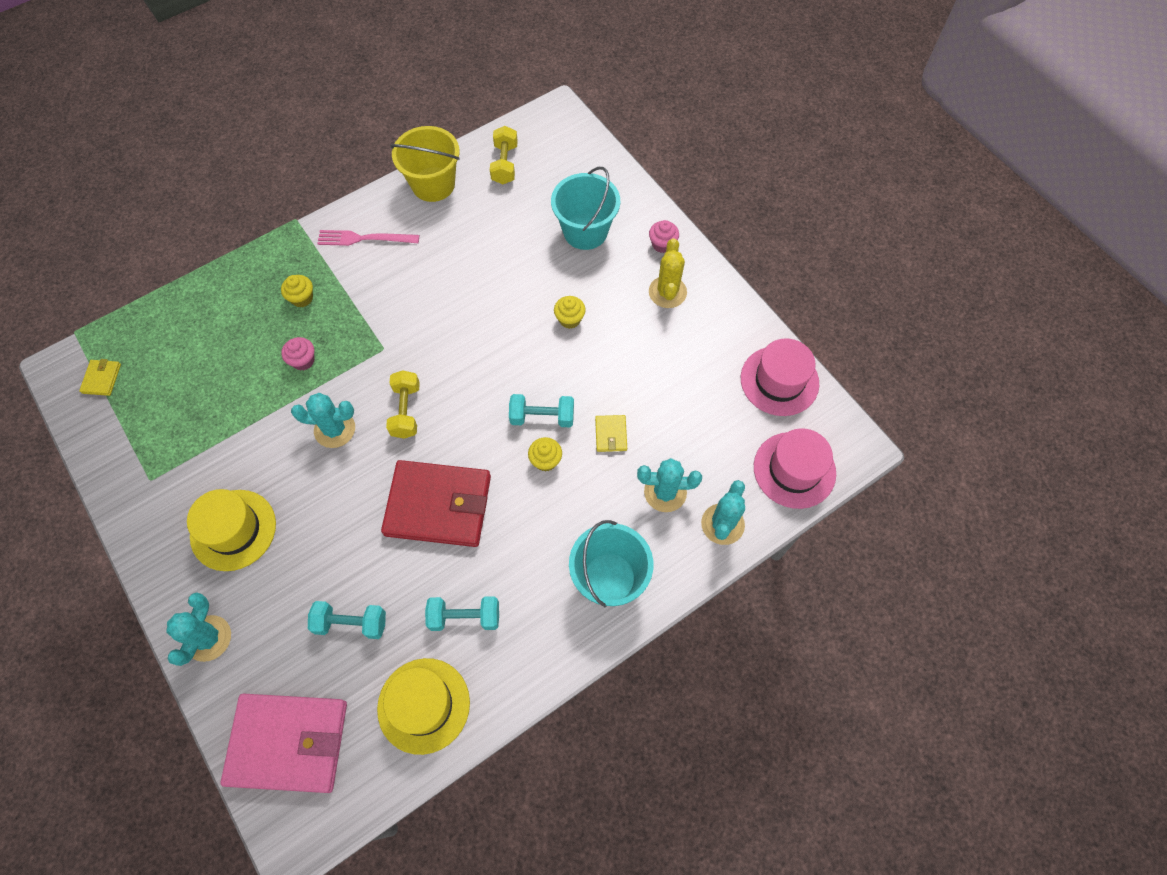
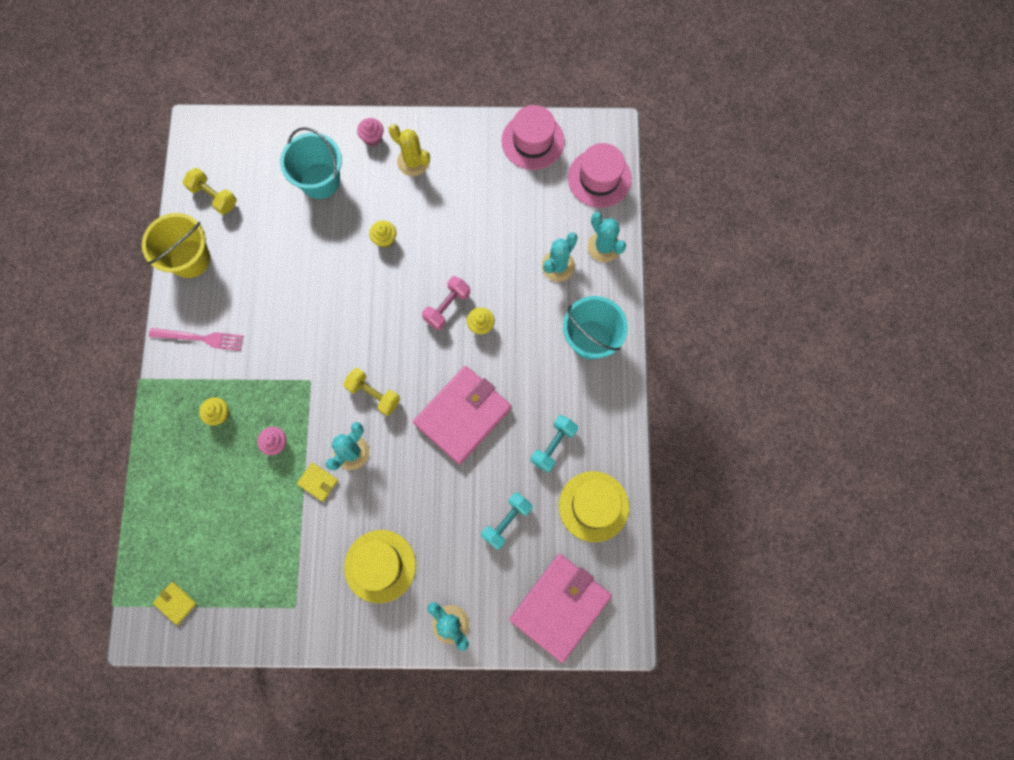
camera: 55 degrees left, 10 degrees up
pink fork [317,230,419,246] -> pink fork turned 120 degrees counterclockwise [149,328,244,351]
red wallet [381,460,491,547] -> pink wallet [413,366,511,464]
turquoise dumbbell [509,394,574,427] -> pink dumbbell [422,276,470,330]
yellow wallet [595,415,627,452] -> yellow wallet moved to [297,462,338,502]

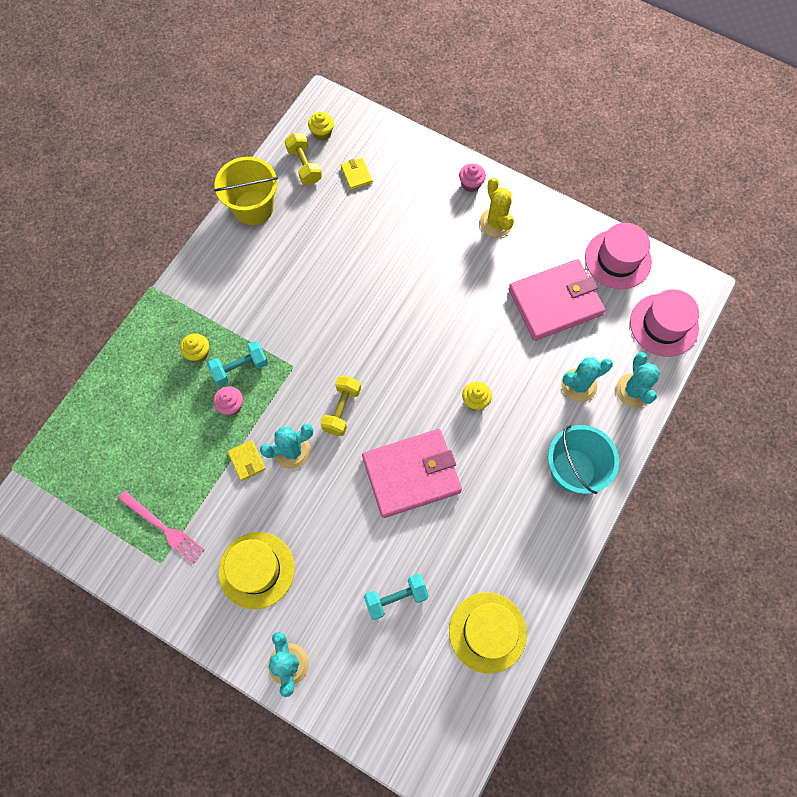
camera: 30 degrees right, 5 degrees down
pink fork [149,328,244,351] -> pink fork moved to [118,491,205,564]
yellow wallet [153,582,197,625] -> yellow wallet moved to [341,158,373,190]
turquoise bucket [280,127,342,199] -> none
yellow dumbbell [343,368,400,416] -> yellow dumbbell turned 45 degrees clockwise [320,376,361,436]
yellow cupcake [369,220,397,248] -> yellow cupcake moved to [308,111,334,141]
pink dumbbell [422,276,470,330] -> none
pink wallet [510,554,612,663] -> pink wallet moved to [509,259,606,341]
turquoise dumbbell [531,415,578,473] -> turquoise dumbbell moved to [207,341,268,386]

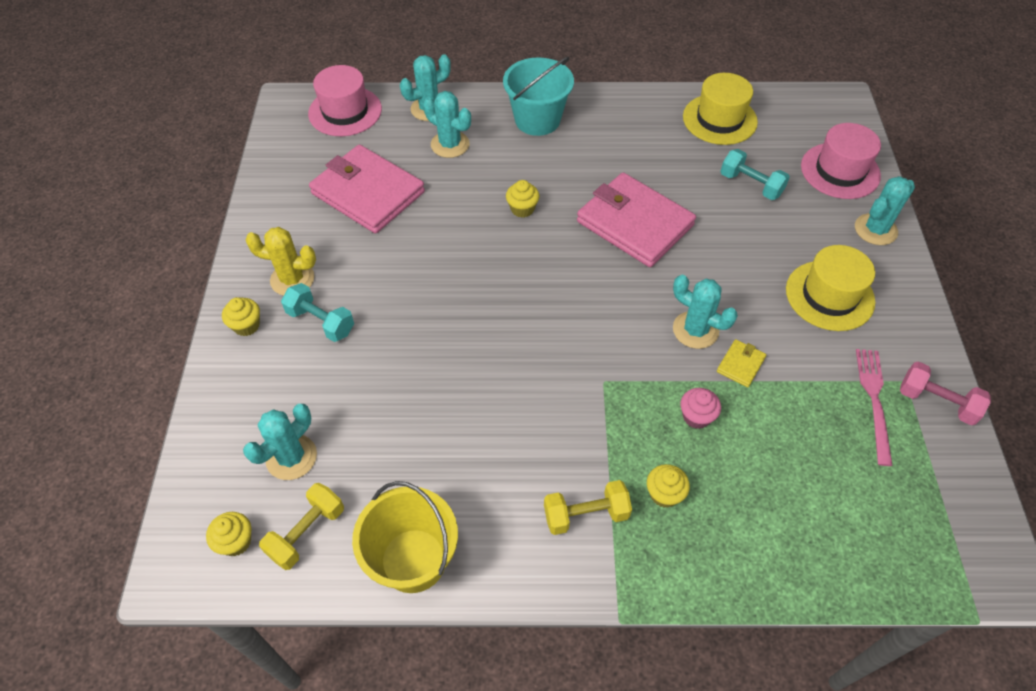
camera: 120 degrees left, 15 degrees down
turquoise dumbbell [207,341,268,386] -> turquoise dumbbell moved to [281,283,354,342]
yellow dumbbell [320,376,361,436] -> yellow dumbbell moved to [544,480,632,535]
yellow wallet [341,158,373,190] -> turquoise cactus [243,404,317,480]
pink cupcake [459,163,486,192] -> yellow cupcake [222,297,260,336]
yellow cactus [480,177,514,237] -> yellow cactus turned 60 degrees clockwise [245,227,316,296]
pink hat [585,223,652,289] -> pink hat moved to [801,123,881,199]
none -> pink dumbbell [900,361,991,425]

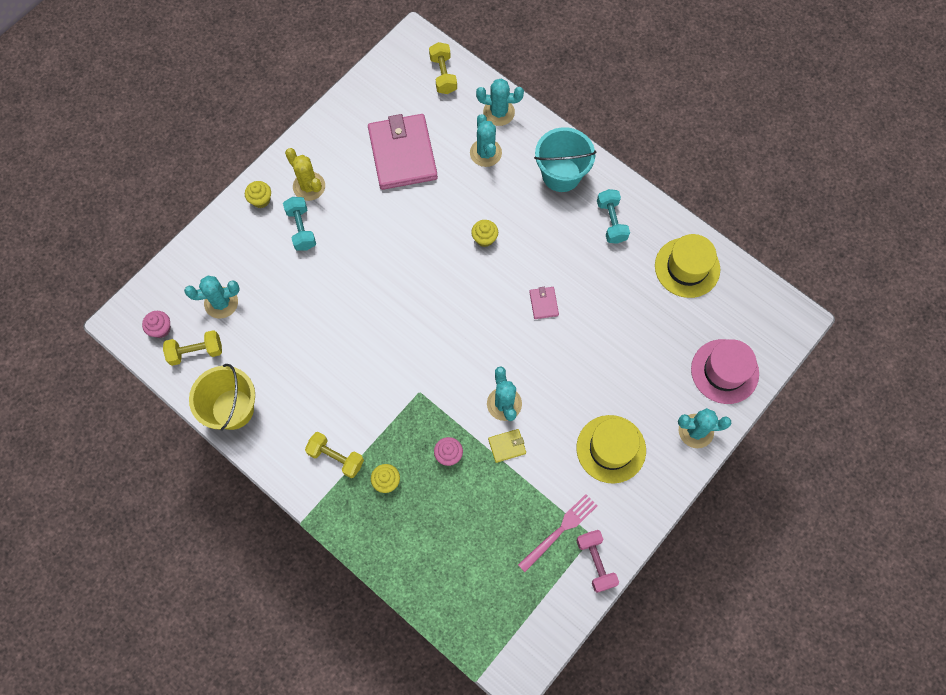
camera: 40 degrees right, 15 degrees up
yellow cupcake [206,512,251,556] -> pink cupcake [142,311,171,338]
pink hat [308,65,382,136] -> yellow dumbbell [429,42,457,94]
pink wallet [577,172,696,267] -> pink wallet [529,287,559,319], size x0.41
turquoise dumbbell [720,149,790,200] -> turquoise dumbbell moved to [597,189,630,244]

